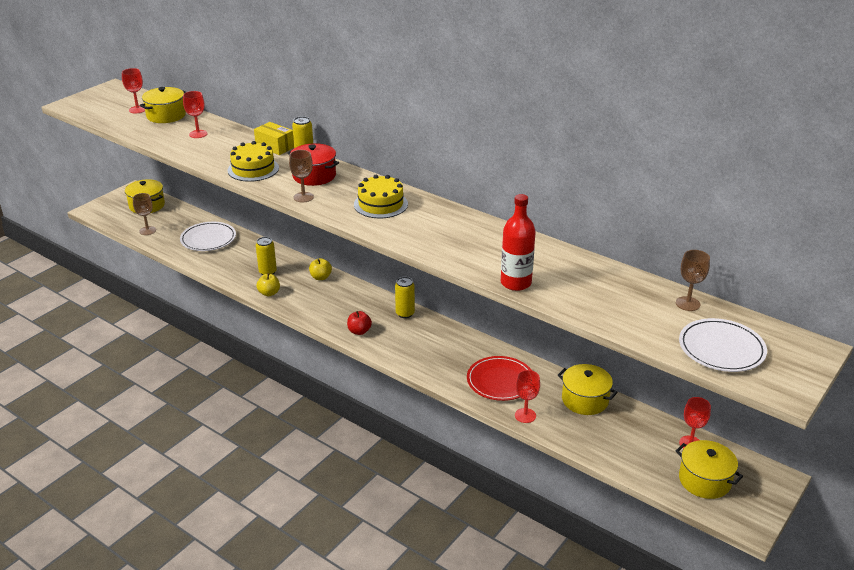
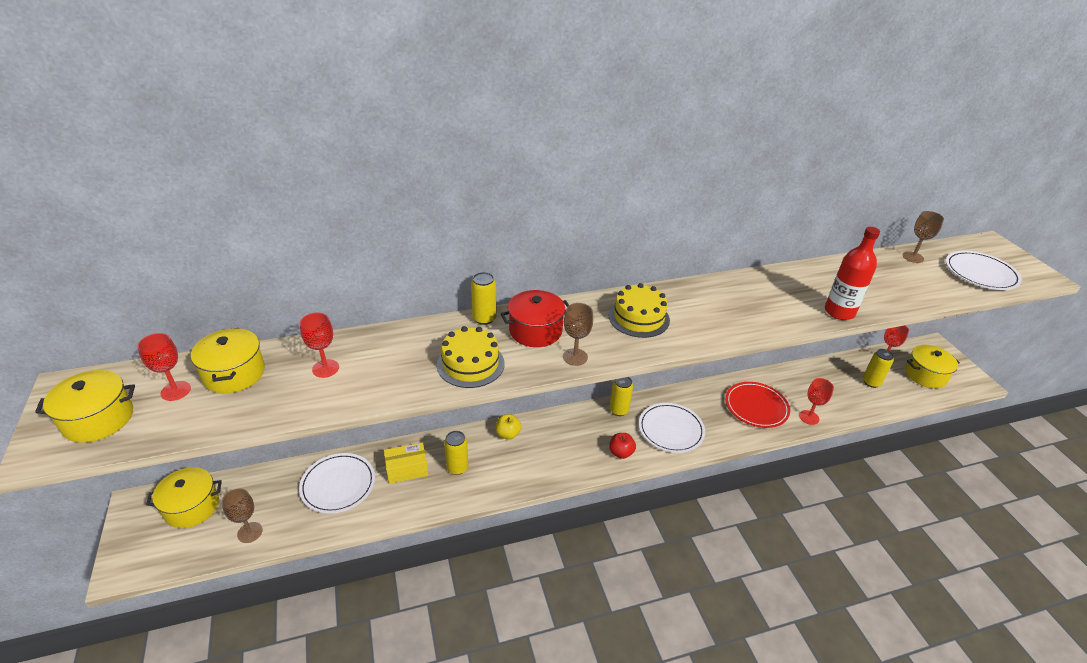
camera: 55 degrees left, 5 degrees up
yellow box [254,122,294,155] -> yellow box moved to [384,442,428,484]
yellow apple [257,273,280,296] -> none
yellow pot [558,364,618,415] -> yellow pot moved to [35,370,135,443]
none -> white plate [639,403,705,453]
none -> yellow can [863,349,894,388]

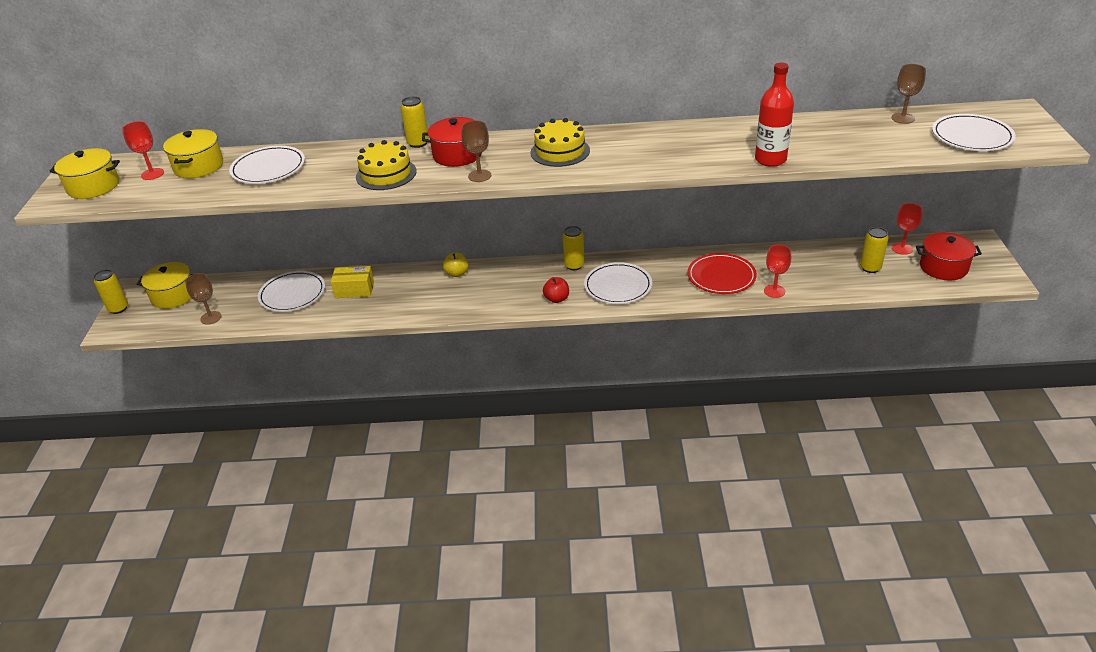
camera: 20 degrees right, 0 degrees up
red goblet [300,312,339,378] -> white plate [229,146,305,184]
yellow can [444,431,468,475] -> yellow can moved to [94,269,128,314]
yellow pot [905,345,960,388] -> red pot [916,232,982,281]

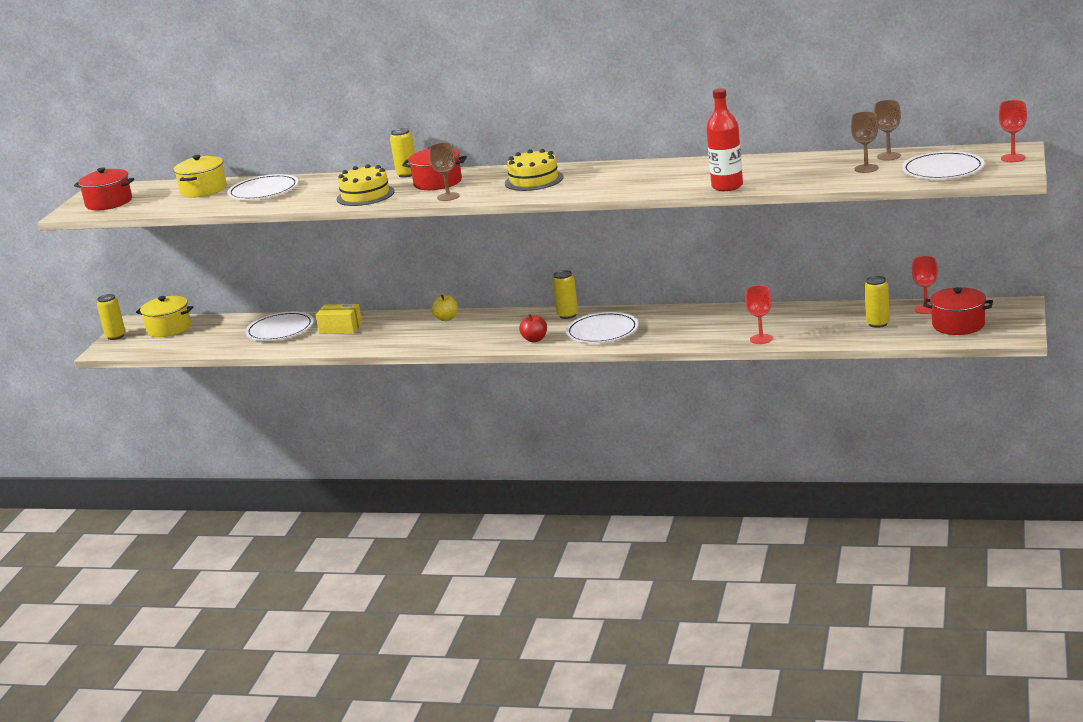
camera: 15 degrees right, 15 degrees down
yellow pot [49,148,120,199] -> red pot [74,168,134,210]
red goblet [122,121,164,180] -> red goblet moved to [999,100,1027,162]
brown goblet [185,273,222,325] -> brown goblet moved to [851,112,879,173]
red plate [688,253,757,294] -> none

